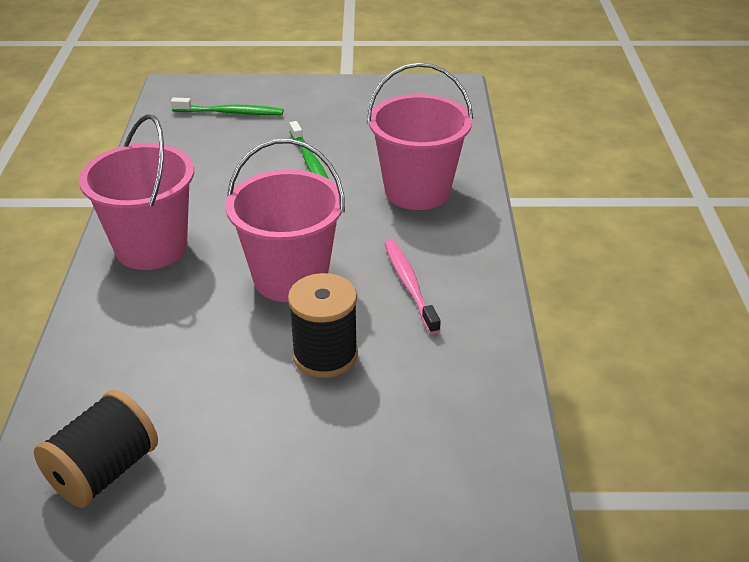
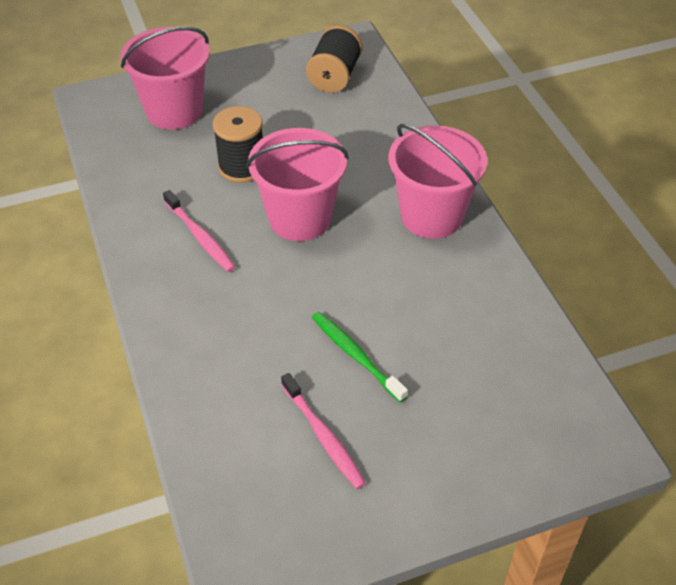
camera: 160 degrees right, 10 degrees up
green toothbrush [171,98,284,115] -> none
pink bucket [367,63,473,210] -> pink bucket moved to [120,27,210,130]
none -> pink toothbrush [281,373,366,489]

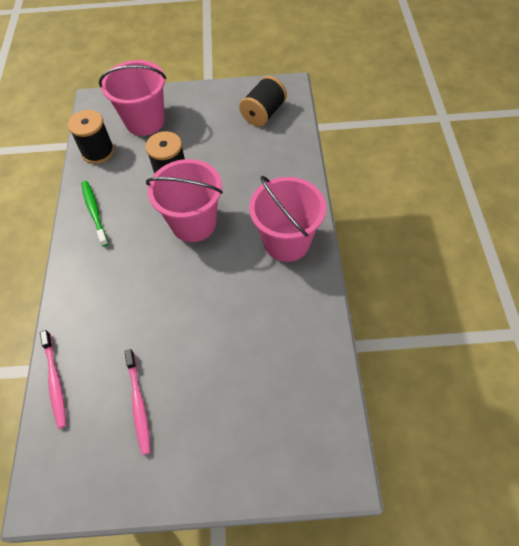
camera: 20 degrees right, 10 degrees up
pink toothbrush [163,190,235,272] -> pink toothbrush moved to [40,330,66,429]
green toothbrush [312,312,408,402] -> green toothbrush moved to [81,181,109,246]
none -> black spool [68,110,114,164]

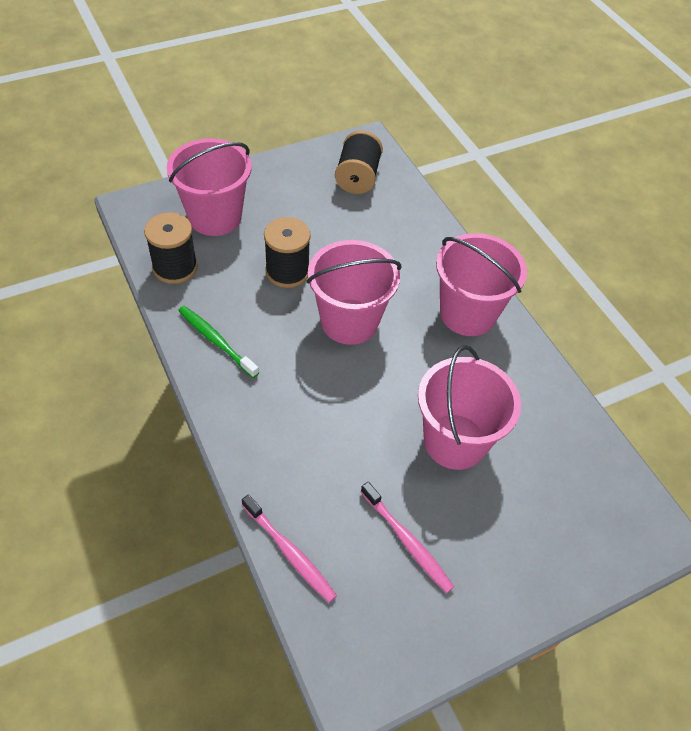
camera: 30 degrees left, 5 degrees down
none -> pink bucket [418,345,521,470]

